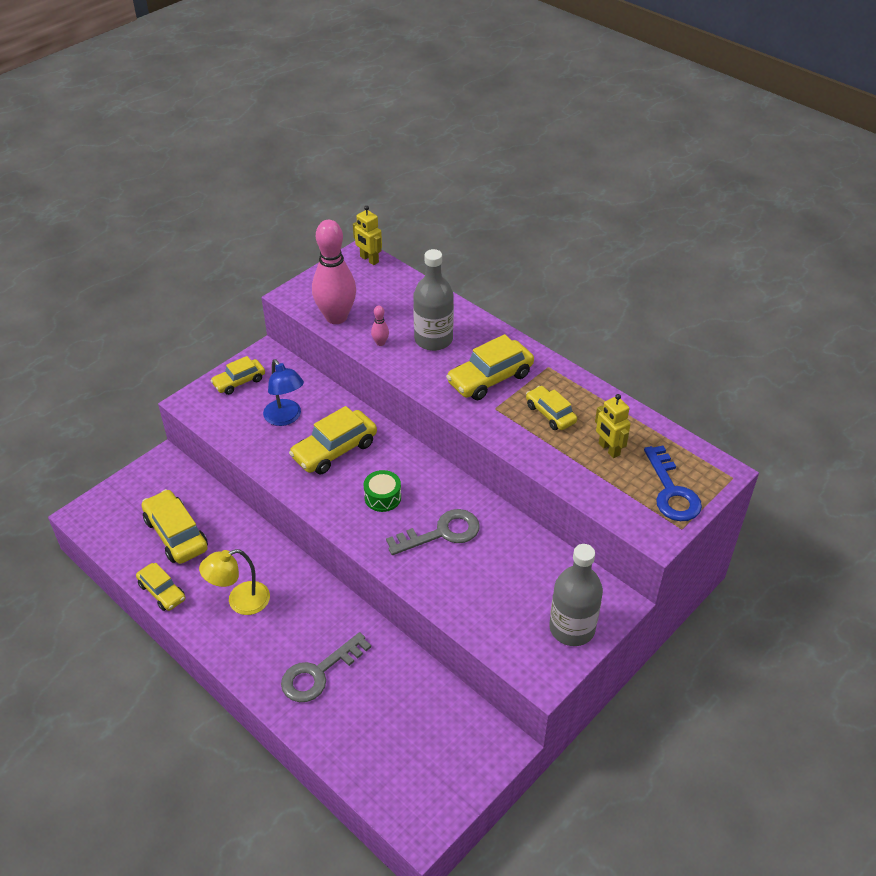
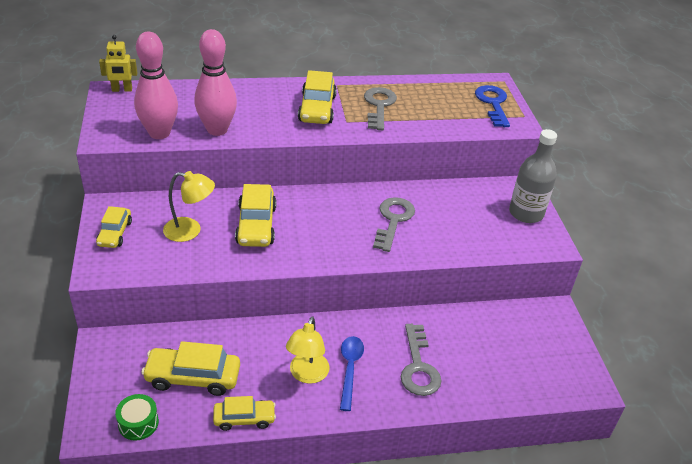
camera: 55 degrees left, 5 degrees down
blue lamp [263,359,304,426] -> yellow lamp [163,171,215,242]
green drum [364,470,401,512] -> green drum moved to [115,394,159,441]
pink bowling pin [371,306,389,346] -> pink bowling pin [194,29,237,136], size x2.49
grey bottle [413,249,454,351] -> none
yellow car [526,386,577,430] -> grey key [364,87,397,130]
yellow robot [595,394,631,458] -> none
blue key [644,446,702,521] -> blue key turned 120 degrees counterclockwise [475,85,510,127]
none -> blue spoon [340,336,364,411]

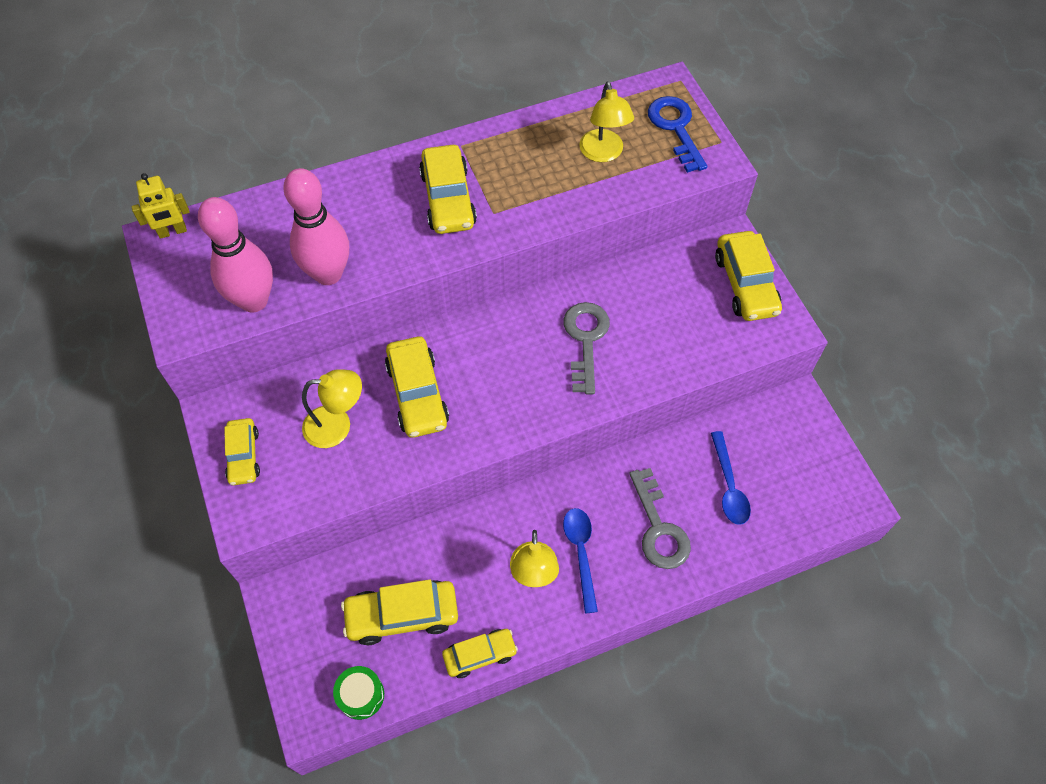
camera: 10 degrees left, 20 degrees up
grey key [364,87,397,130] -> none
grey bottle [509,129,557,223] -> yellow car [715,231,782,321]
none -> yellow lamp [579,82,634,162]
none -> blue spoon [711,431,751,525]

